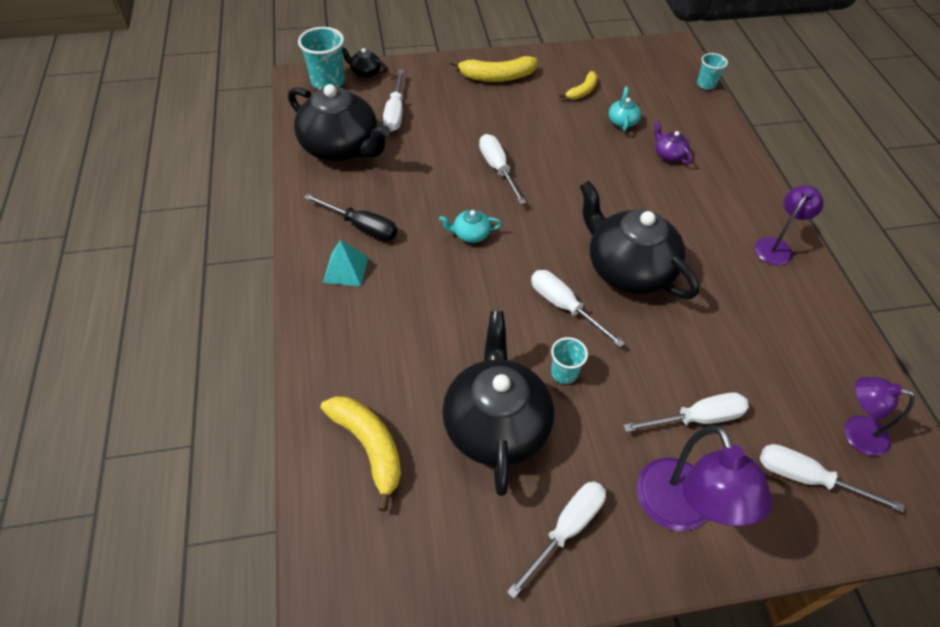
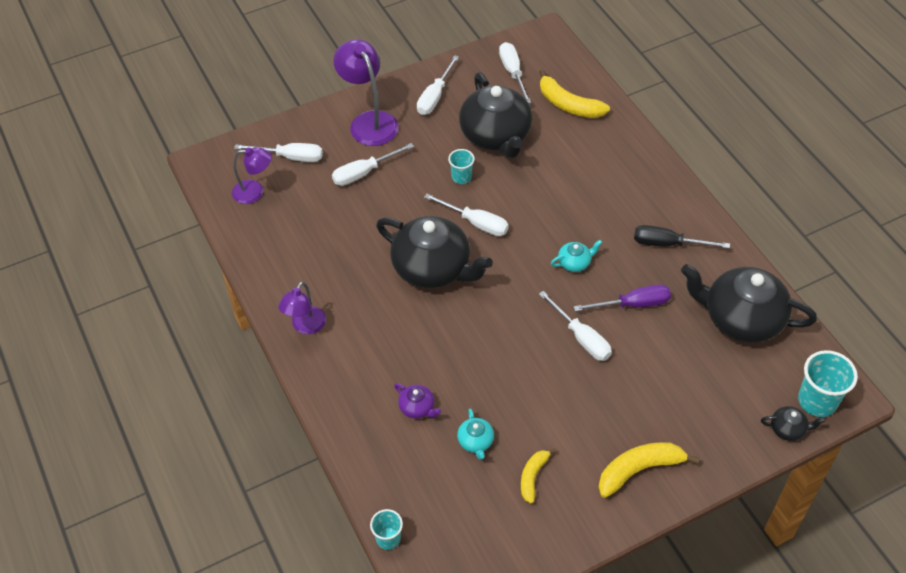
camera: 165 degrees right, 0 degrees up
turquoise pyramid [323,240,369,286] -> none
white screwdriver [383,70,404,132] -> white screwdriver moved to [499,42,531,103]
none -> purple screwdriver [574,285,671,312]

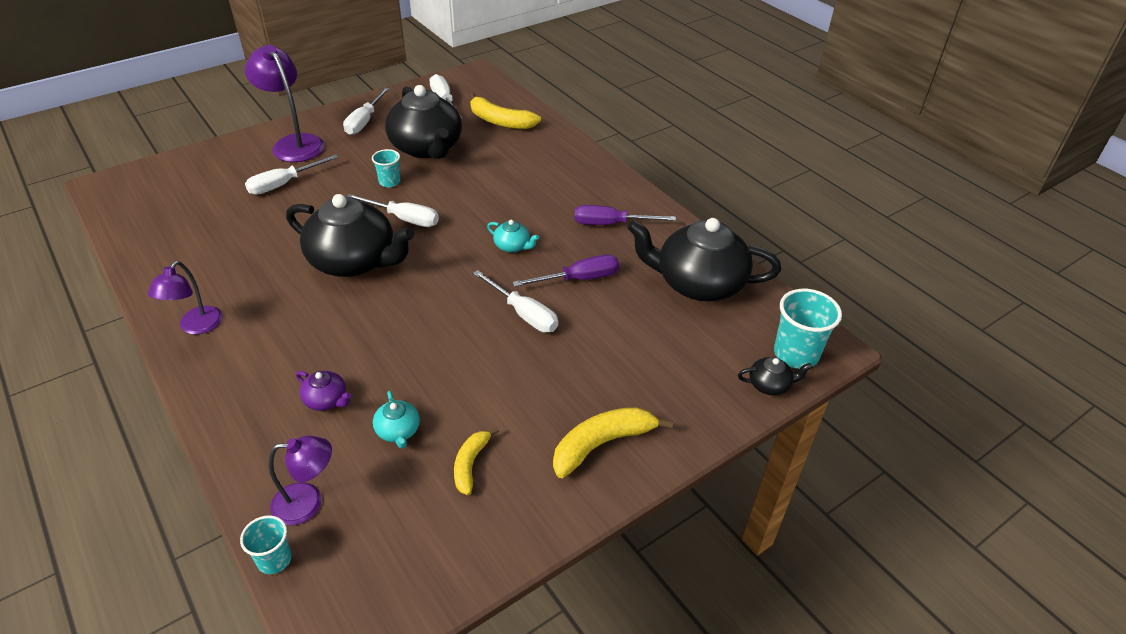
camera: 10 degrees left, 10 degrees down
purple lamp [232,147,272,204] -> purple lamp moved to [269,436,332,525]
white screwdriver [234,143,323,162] -> none
turquoise teapot [550,240,602,272] -> turquoise teapot turned 60 degrees clockwise [487,220,539,253]
black screwdriver [634,225,730,248] -> purple screwdriver [575,205,676,225]

